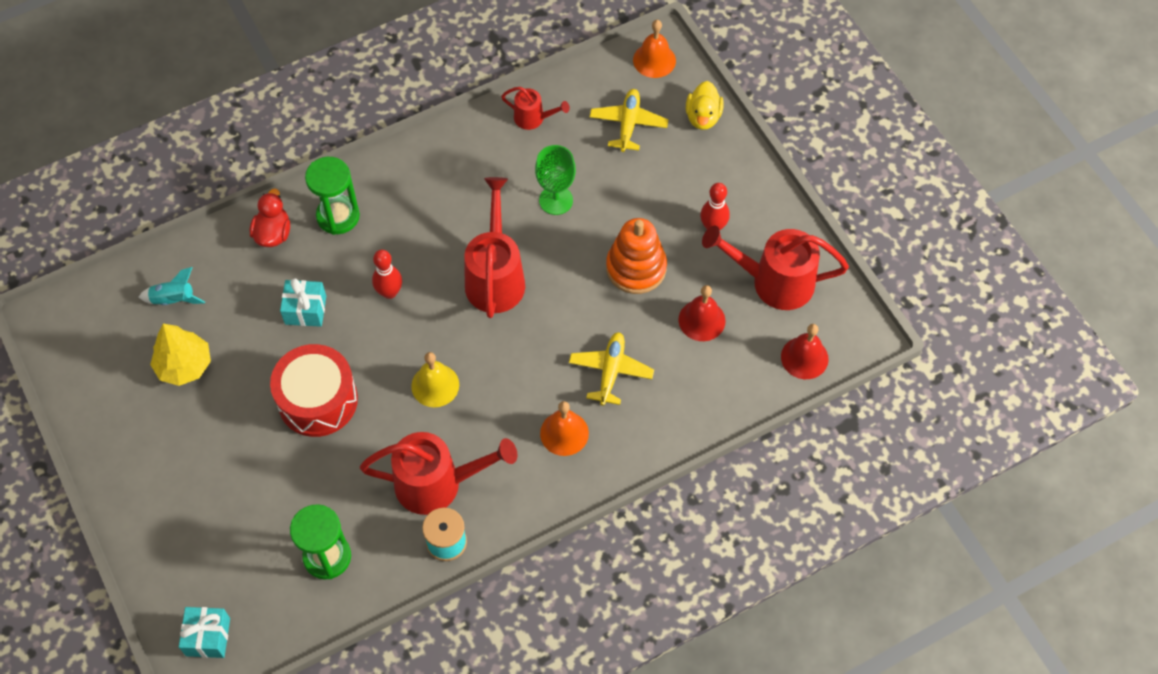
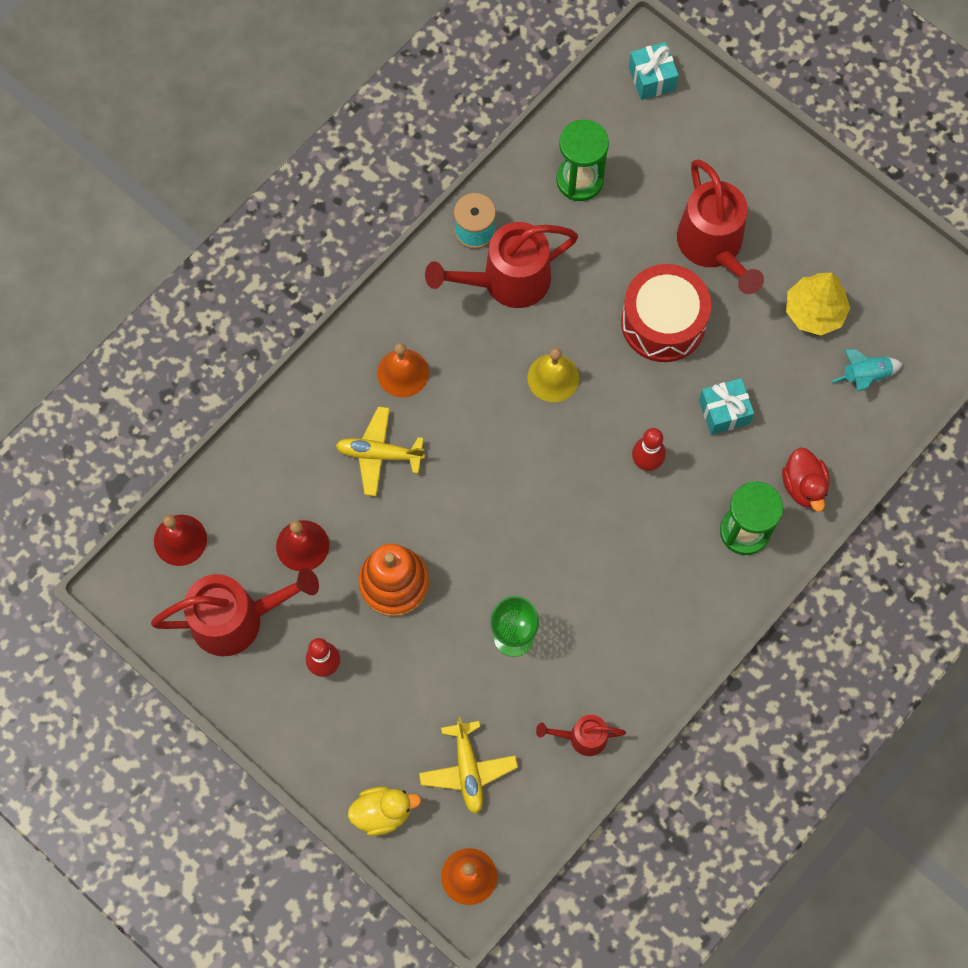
camera: 160 degrees right, 10 degrees up
red watering can [464,177,525,318] -> red watering can moved to [677,159,764,294]
yellow plane [569,332,654,406] -> yellow plane turned 105 degrees clockwise [335,406,425,496]
yellow duck [686,81,724,130] -> yellow duck turned 90 degrees clockwise [348,787,421,836]

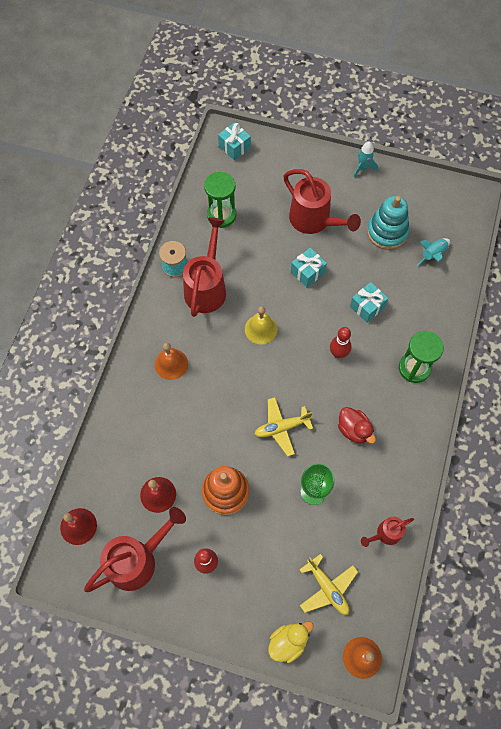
camera: 25 degrees left, 5 degrees down
yellow plane [335,406,425,496] -> yellow plane moved to [255,397,313,456]
red watering can [425,222,578,308] -> red watering can turned 150 degrees clockwise [183,217,226,317]
red drum [621,264,711,362] -> turquoise gift [291,248,327,288]
red duck [782,447,829,512] -> red duck moved to [338,407,376,444]
yellow tree [786,273,850,336] -> turquoise stacking toy [367,196,409,250]
none -> turquoise rocket [354,141,378,177]

